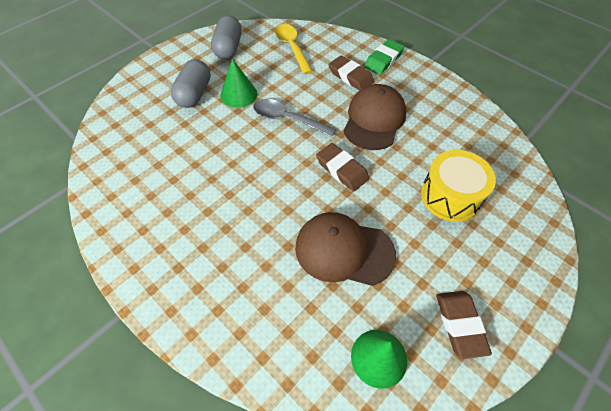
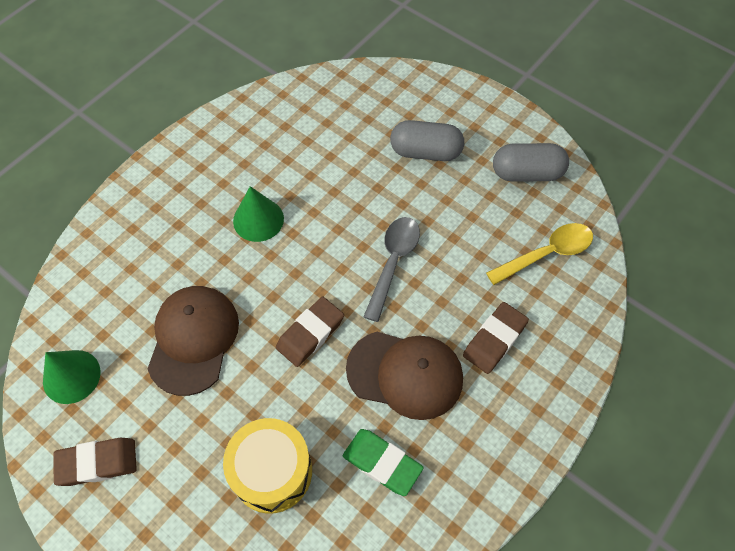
camera: 85 degrees right, 5 degrees up
green cone [220,58,257,108] -> green cone moved to [233,186,284,242]
green eraser [364,39,405,75] -> green eraser moved to [343,429,424,496]

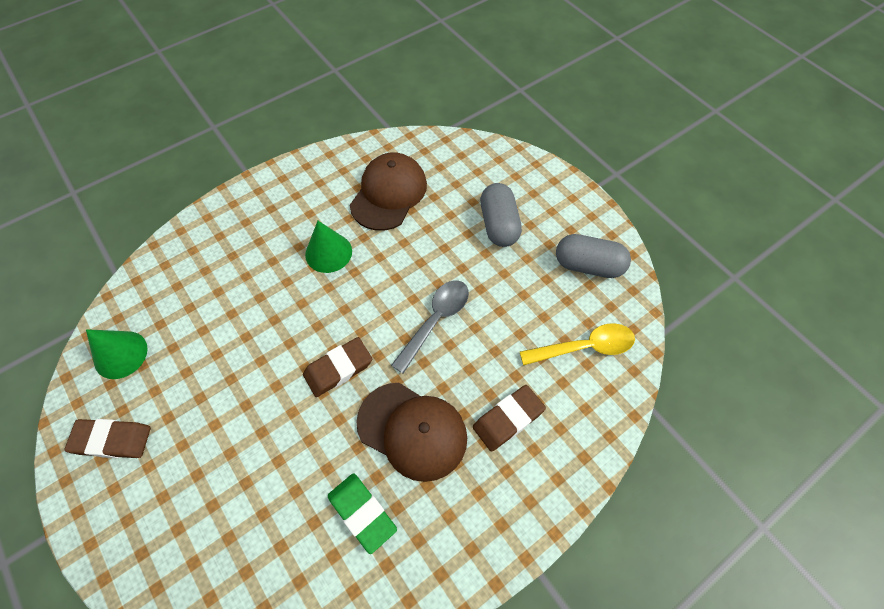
camera: 15 degrees right, 0 degrees up
brown cap [148,286,239,396] -> brown cap moved to [350,152,427,231]
yellow drum [223,418,312,514] -> none
grey capsule [390,120,464,161] -> grey capsule turned 60 degrees clockwise [480,183,522,247]

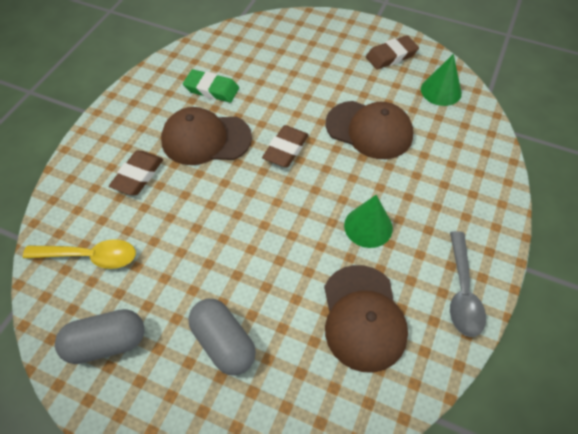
camera: 150 degrees right, 5 degrees down
grey spoon [391,280,469,374] -> grey spoon moved to [450,231,486,337]
yellow spoon [520,323,635,366] -> yellow spoon turned 135 degrees counterclockwise [23,239,136,269]
none -> brown cap [326,101,413,159]

